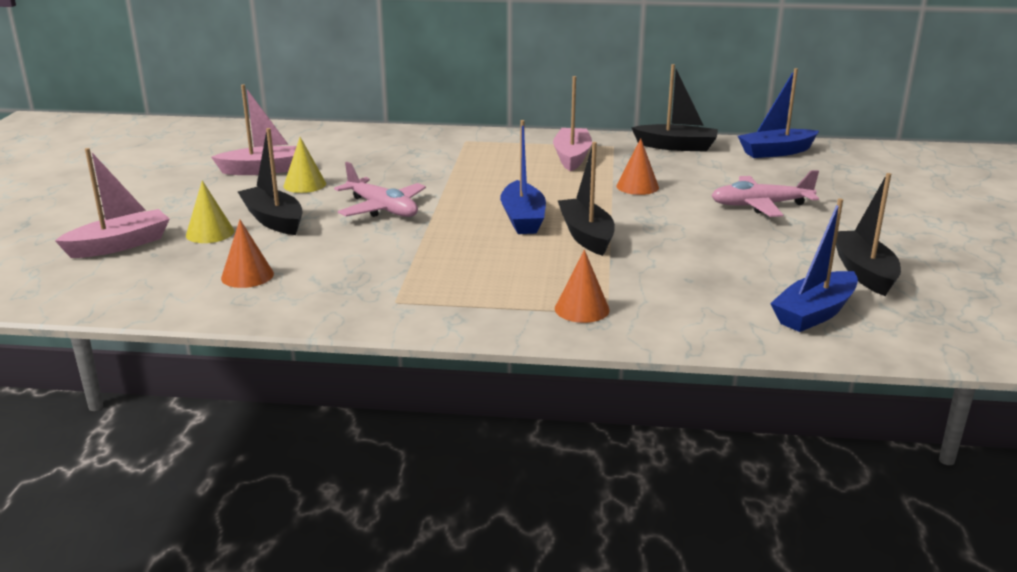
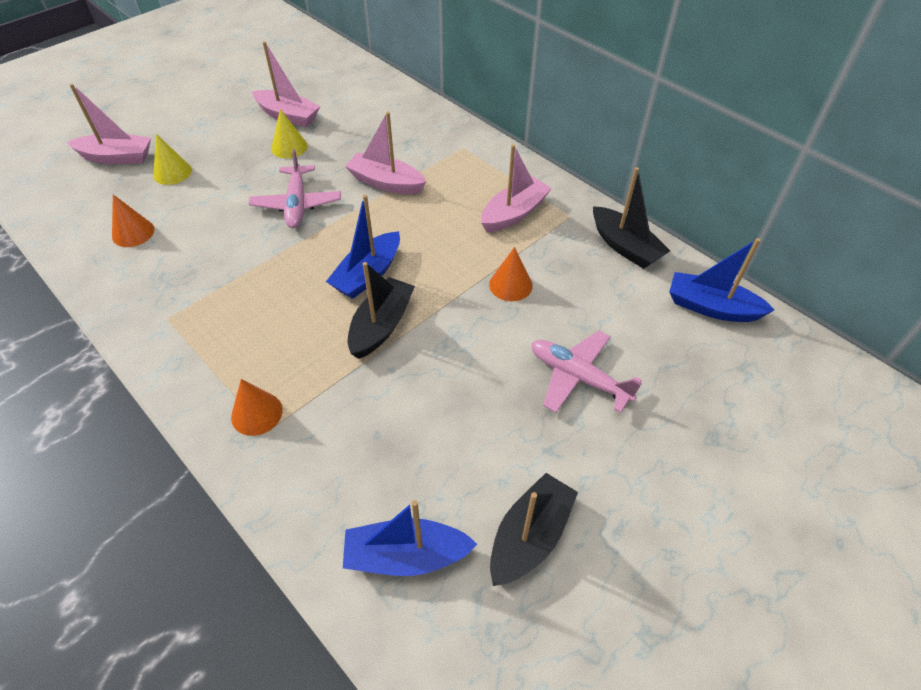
camera: 40 degrees right, 25 degrees up
black boat [238,128,302,235] -> none
none -> pink boat [345,112,426,194]

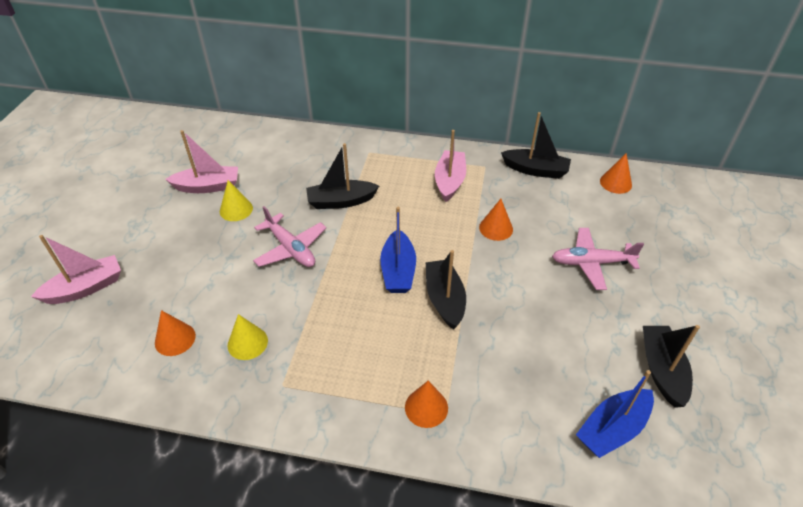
camera: 35 degrees left, 5 degrees down
yellow cone [153,134,192,185] -> yellow cone moved to [228,314,268,360]
pink boat [345,112,426,194] -> black boat [306,143,379,209]
blue boat [669,238,775,322] -> orange cone [600,153,632,194]

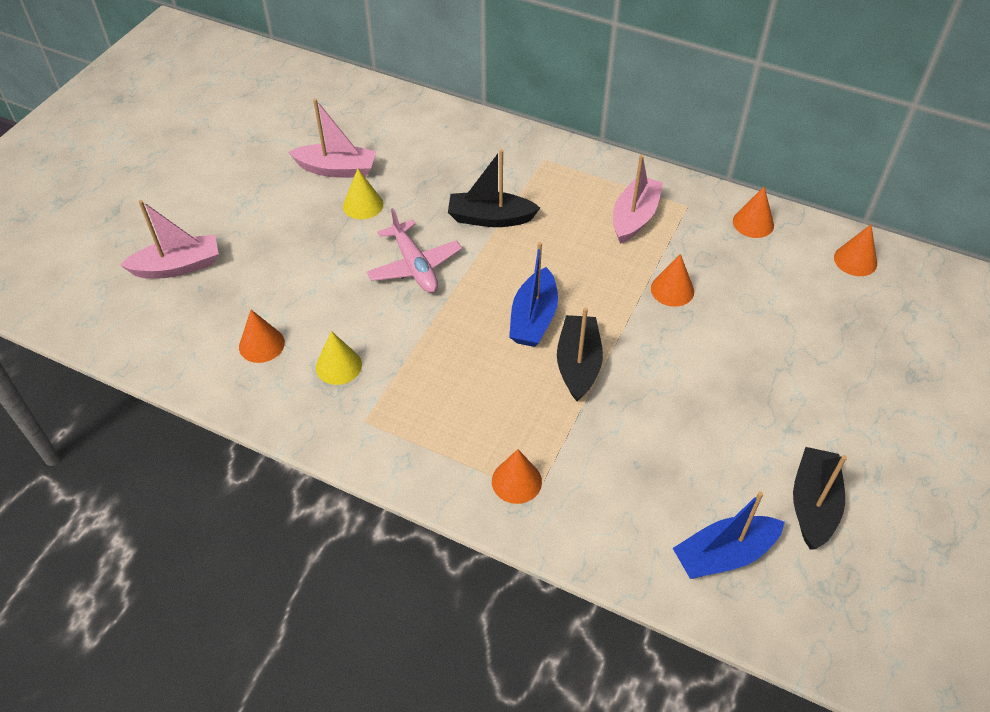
camera: 15 degrees right, 5 degrees up
black boat [501,112,571,179] -> orange cone [733,187,774,238]
pink plane [552,228,644,290] -> none

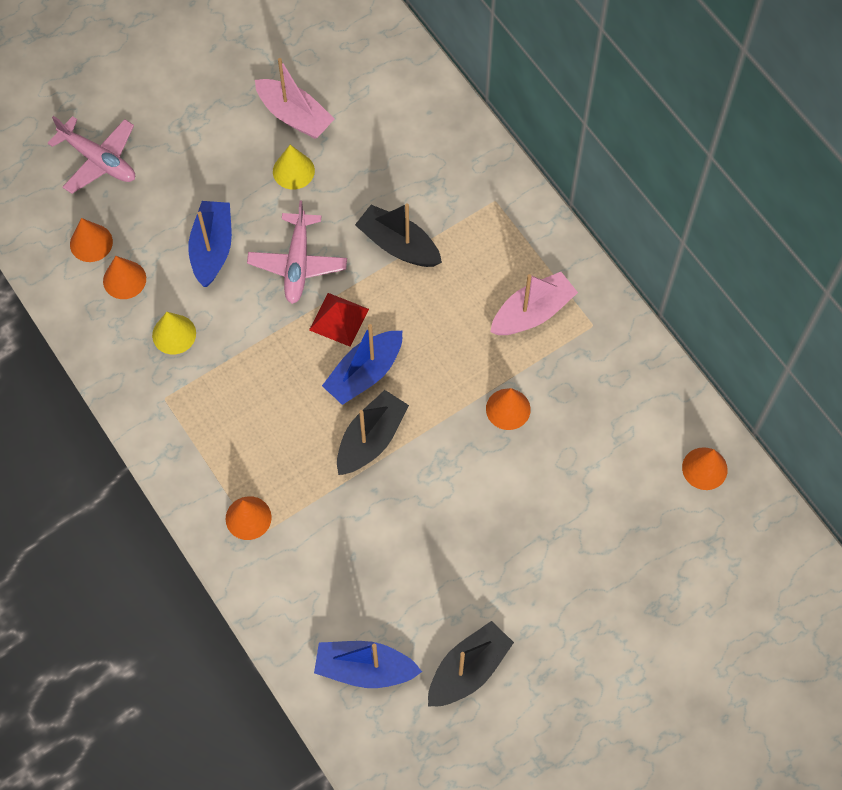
camera: 30 degrees right, 15 degrees up
pink boat [120,200,219,279] -> pink plane [48,116,135,194]
orange cone [733,187,774,238] -> orange cone moved to [70,218,113,262]
none -> blue boat [188,201,232,287]
none -> red pyramid [309,293,369,347]

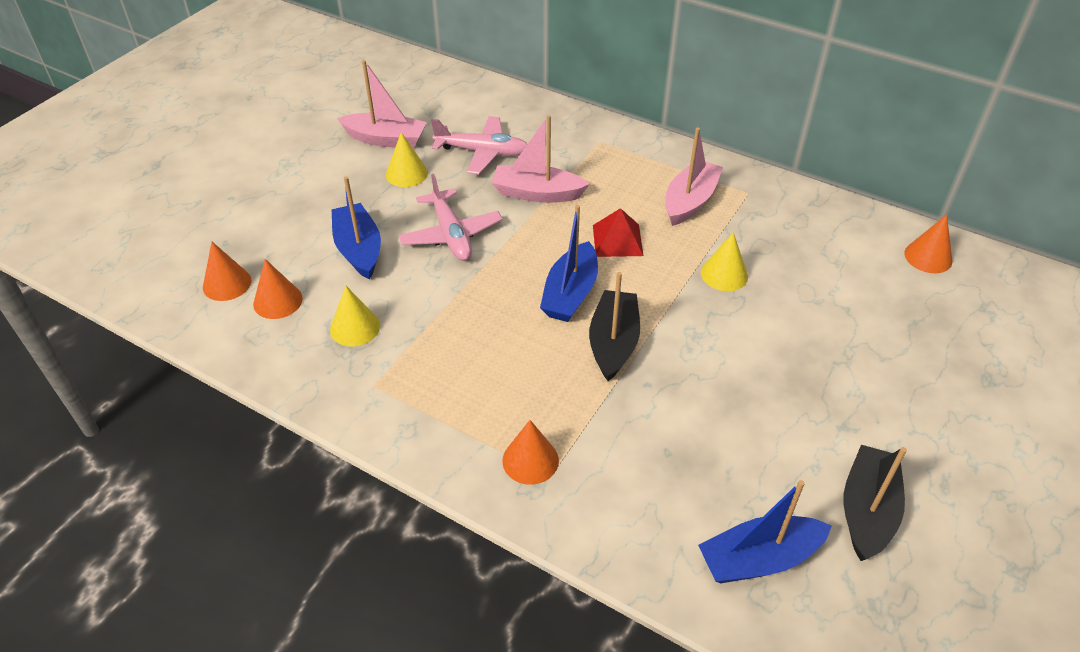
camera: 25 degrees left, 20 degrees down
pink plane [48,116,135,194] -> pink plane moved to [431,116,527,175]
red pyramid [309,293,369,347] -> red pyramid moved to [593,208,643,257]
black boat [355,204,442,267] -> pink boat [492,115,589,203]
orange cone [486,388,531,430] -> yellow cone [701,232,748,291]

